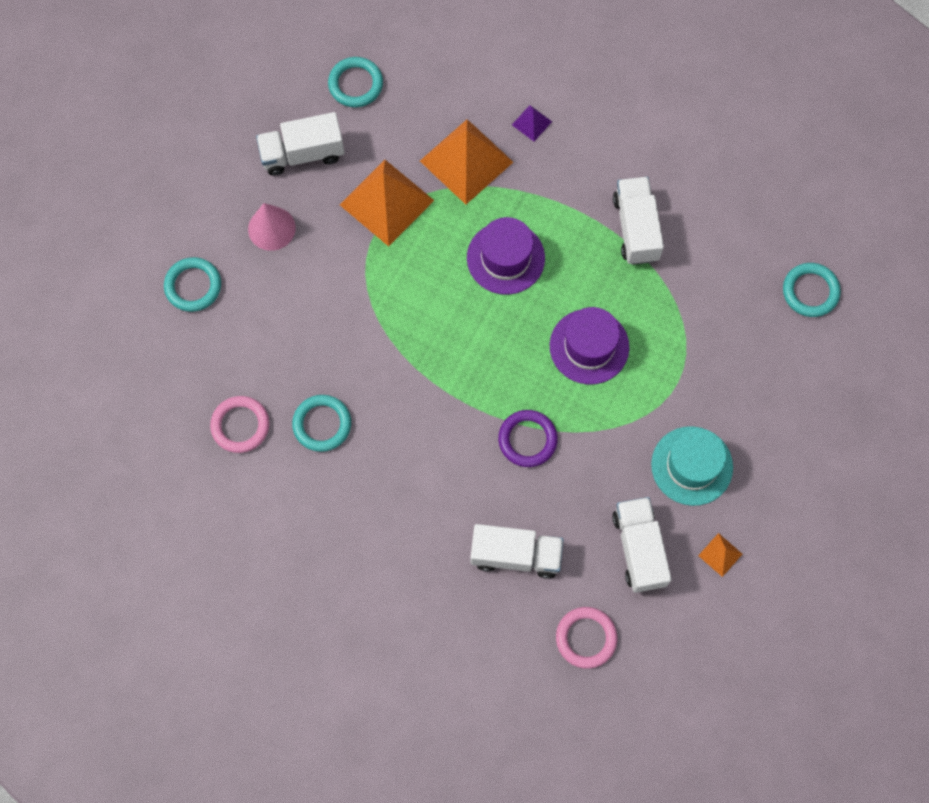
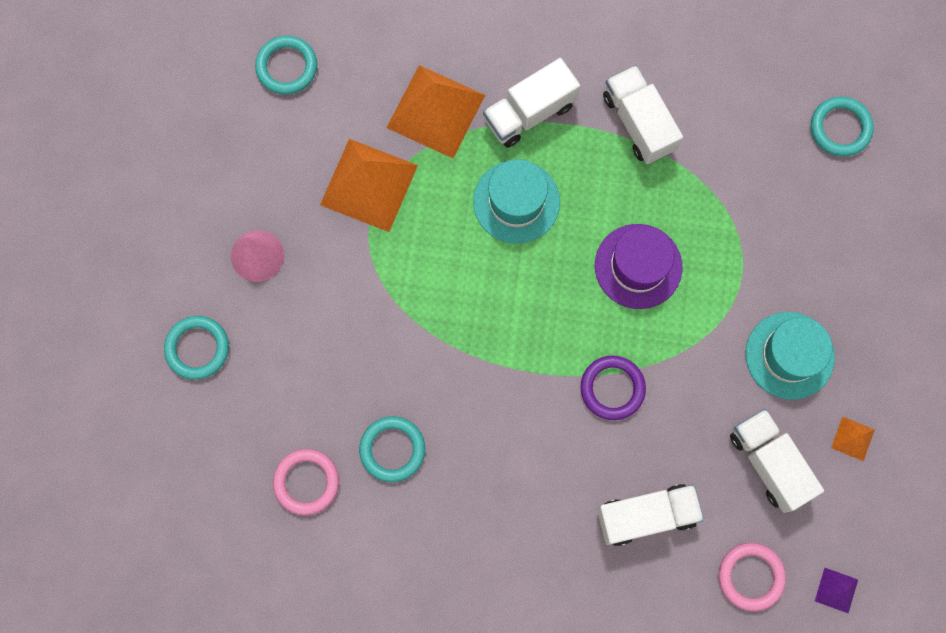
camera: 20 degrees left, 5 degrees up
white truck [256,112,344,176] -> white truck moved to [483,58,580,148]
purple hat [467,217,545,295] -> turquoise hat [473,159,560,244]
purple pyramid [512,105,552,141] -> purple pyramid moved to [815,568,858,613]

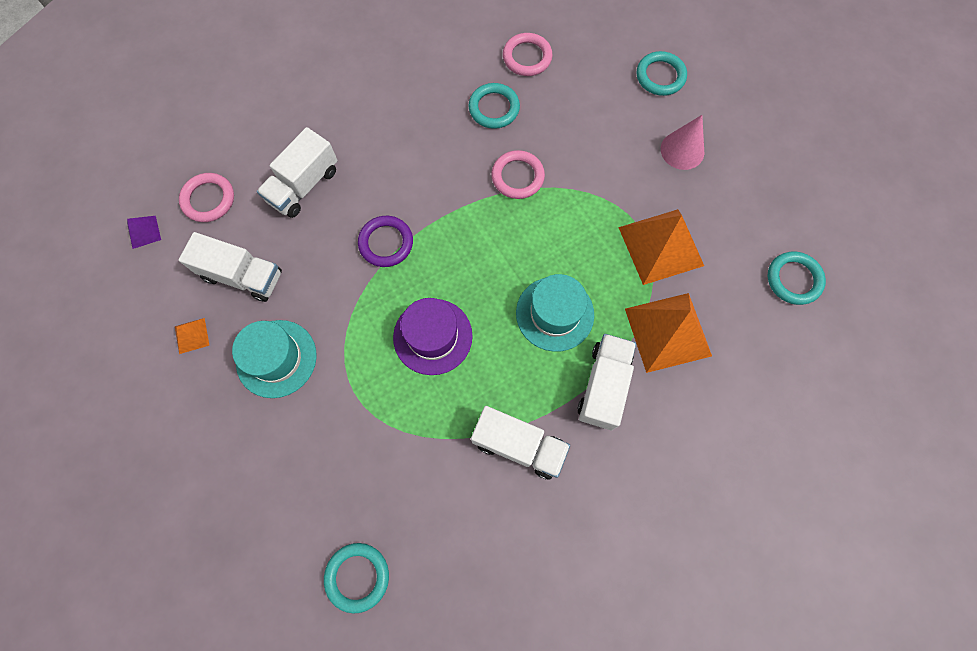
camera: 140 degrees right, 5 degrees down
none -> pink ring [491,150,545,199]

